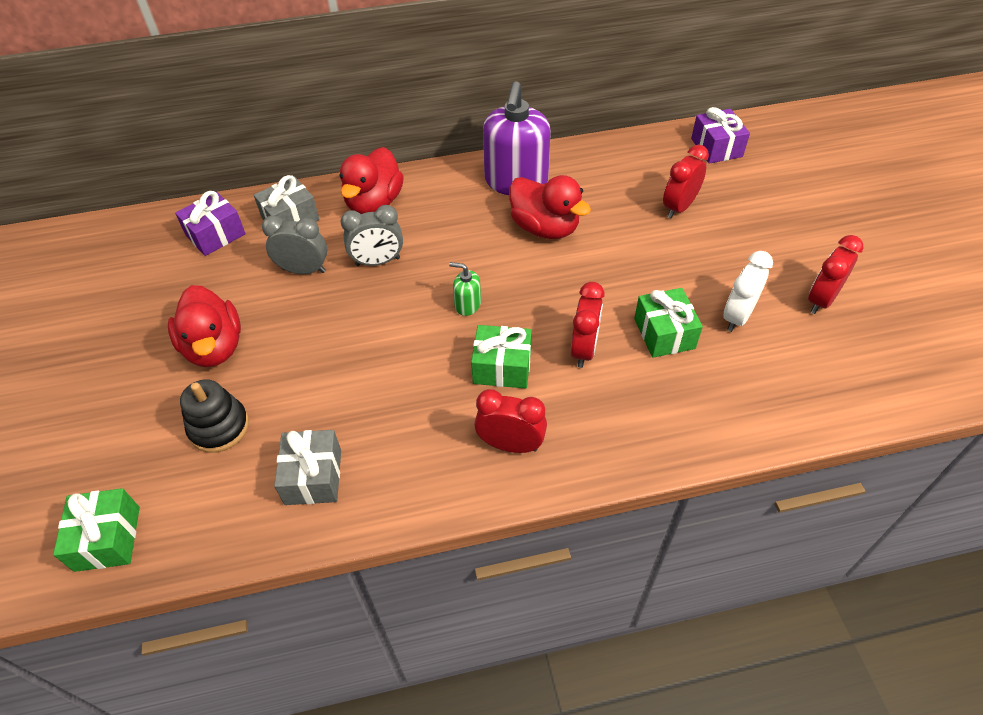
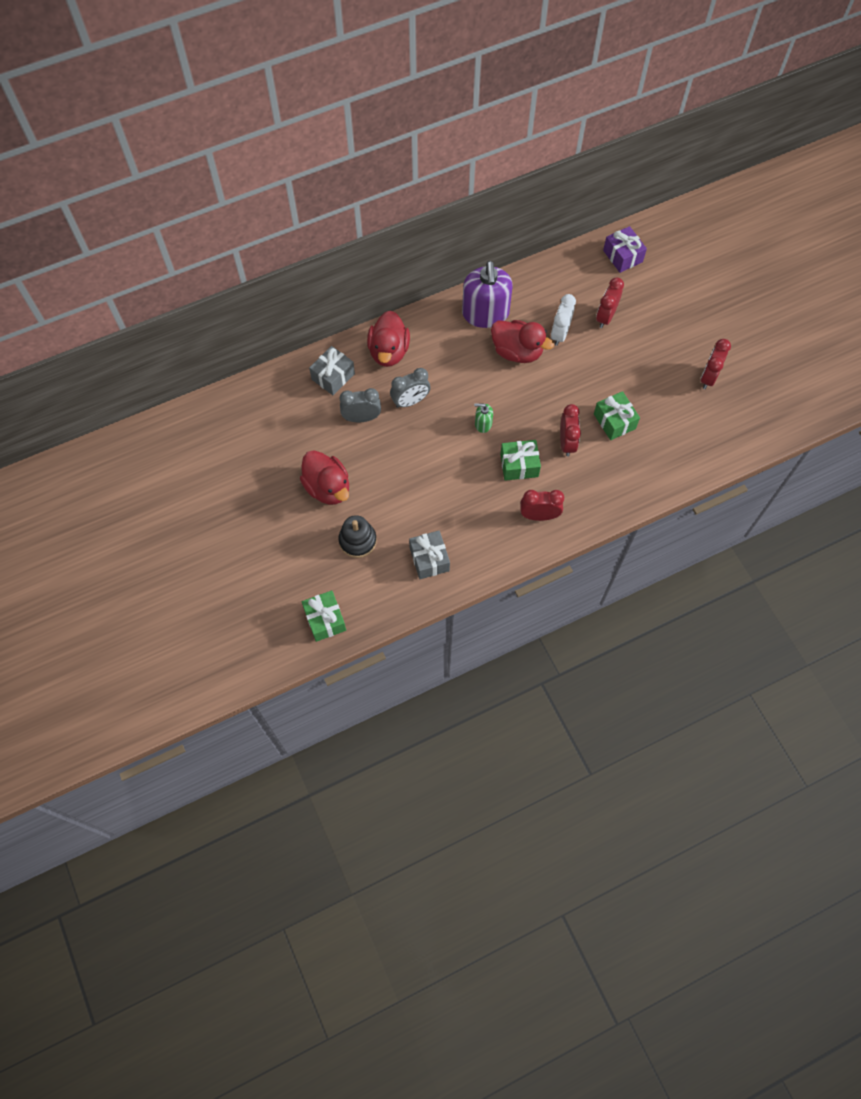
camera: 15 degrees left, 15 degrees up
purple gift [175,191,246,256] -> none
white clock [723,251,773,332] -> white clock moved to [551,294,576,346]

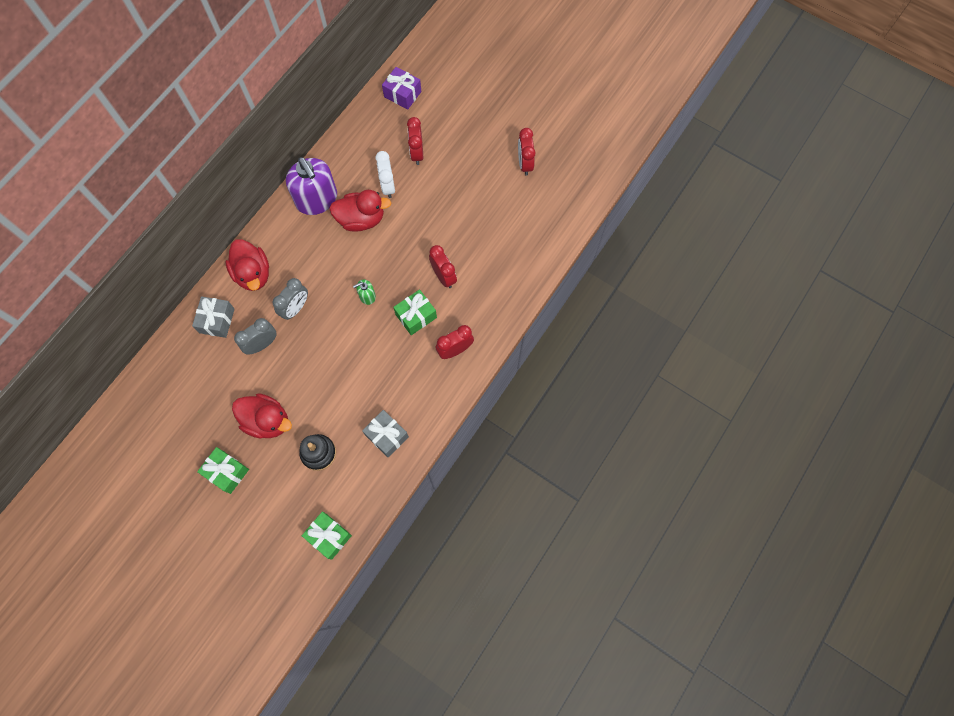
camera: 30 degrees left, 5 degrees up
green gift [594,391,640,440] -> green gift moved to [197,447,249,494]

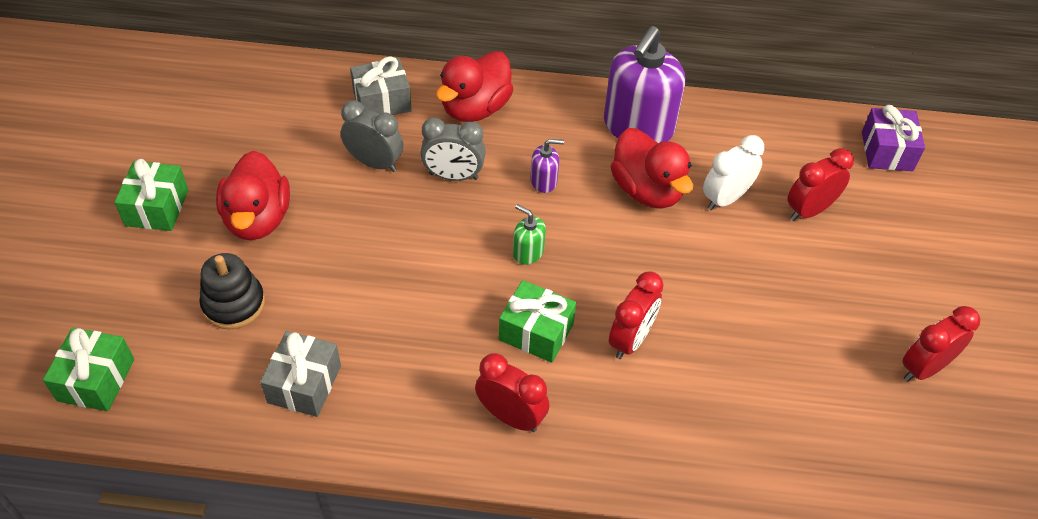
camera: 60 degrees right, 20 degrees down
none -> purple soap dispenser [531,139,564,193]

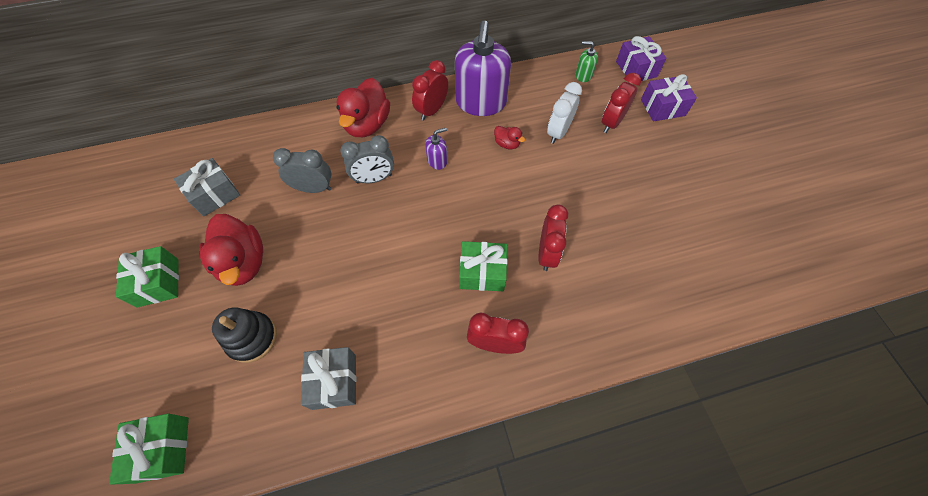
camera: 20 degrees left, 10 degrees up
grey gift [350,56,412,115] -> grey gift moved to [174,158,240,217]
green soap dispenser [513,204,546,265] -> green soap dispenser moved to [576,41,598,82]
red duck [610,128,693,208] -> red duck [494,126,525,149], size x0.46
red clock [902,306,980,382] -> red clock moved to [412,60,448,121]
none -> purple gift [641,74,697,121]

